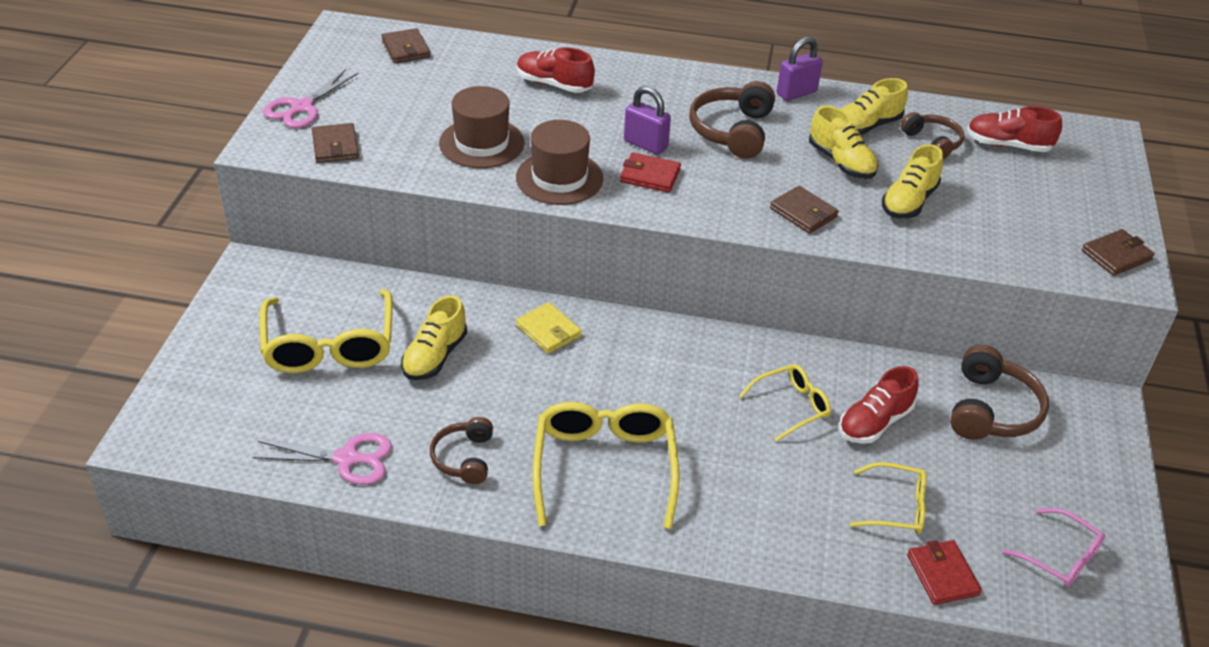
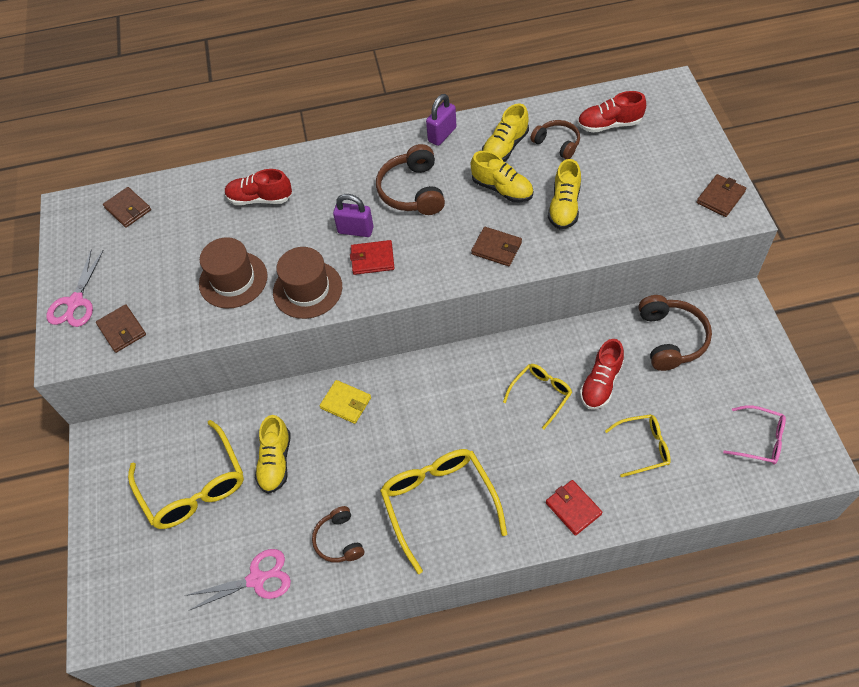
camera: 15 degrees left, 15 degrees up
red wallet [907,540,982,605] -> red wallet moved to [546,480,603,536]

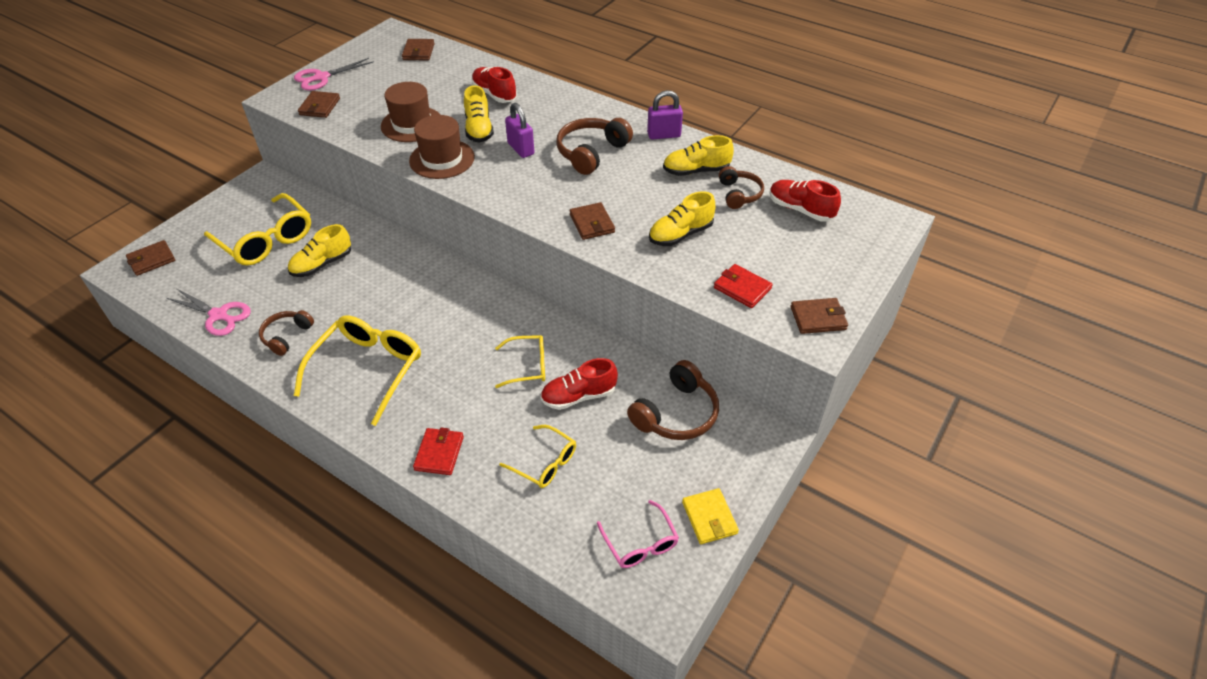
camera: 40 degrees right, 10 degrees down
yellow glasses [128,420,244,529] -> yellow glasses turned 60 degrees counterclockwise [204,193,311,266]
yellow wallet [320,380,371,424] -> yellow wallet moved to [682,488,739,544]
red wallet [350,240,394,275] -> red wallet moved to [714,264,773,308]
yellow shoe [471,151,533,202] -> yellow shoe moved to [464,85,494,142]
none -> brown wallet [126,240,175,276]

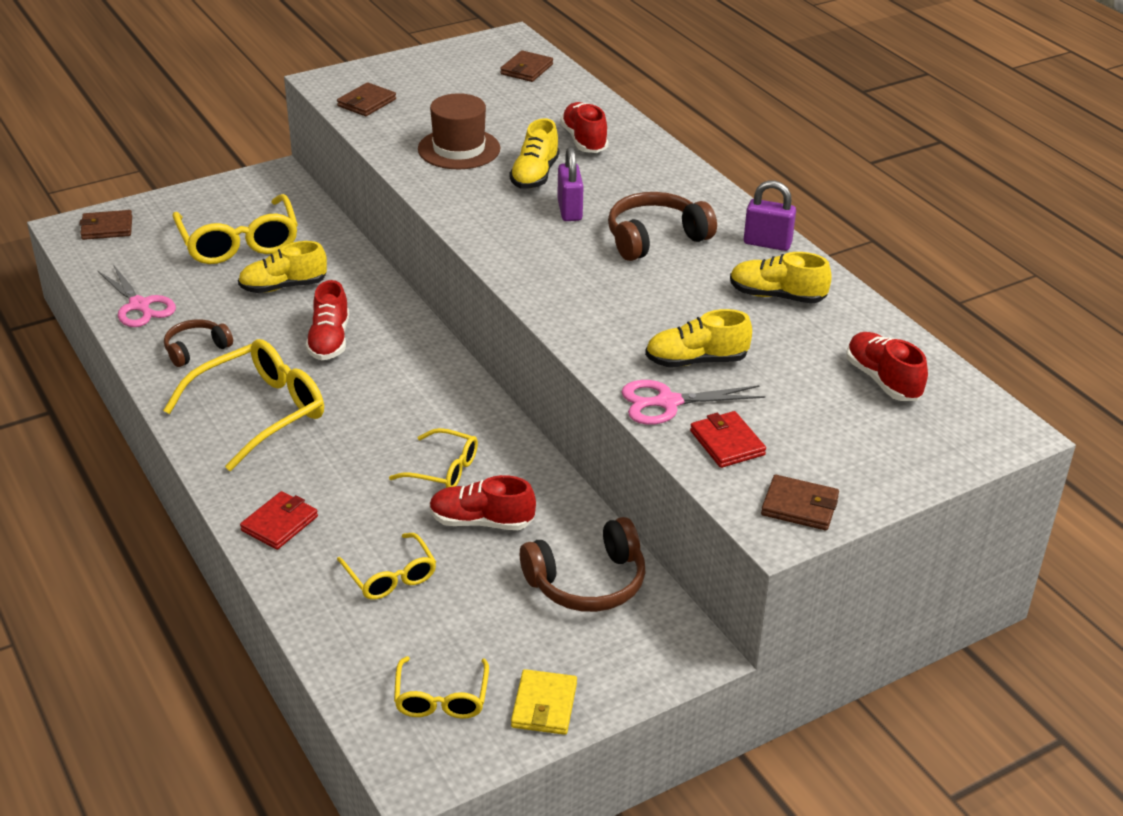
camera: 25 degrees right, 10 degrees down
pink scissors [294,58,374,90] -> pink scissors moved to [622,380,765,425]
brown hat [409,115,475,179] -> none
brown wallet [570,202,615,240] -> none
pink glasses [597,500,679,568] -> yellow glasses [394,656,489,719]
brown headphones [719,166,764,209] -> none
none -> red shoe [306,280,349,360]

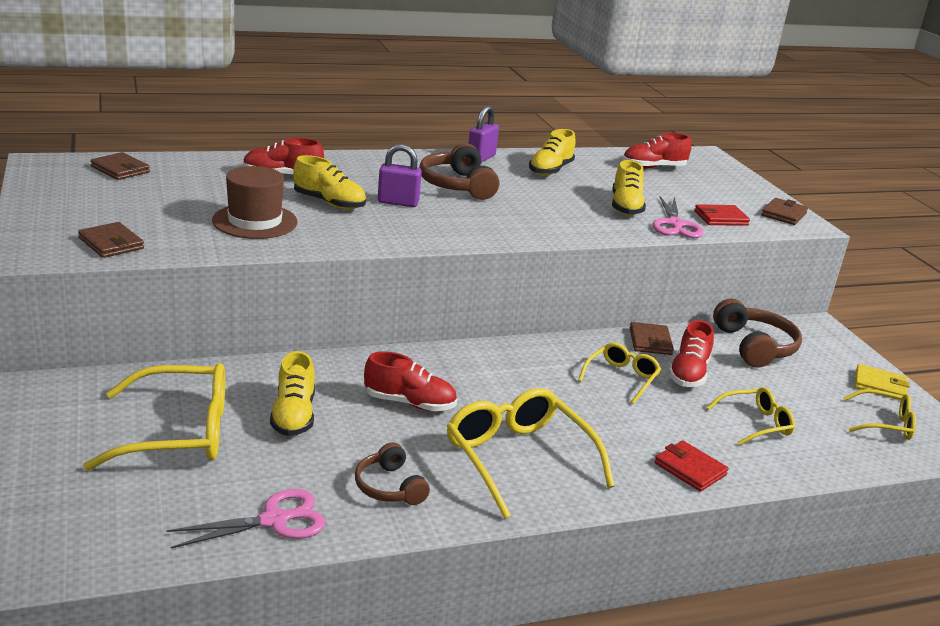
camera: 80 degrees left, 10 degrees down
brown wallet [79,210,132,240] -> brown wallet moved to [630,322,674,355]

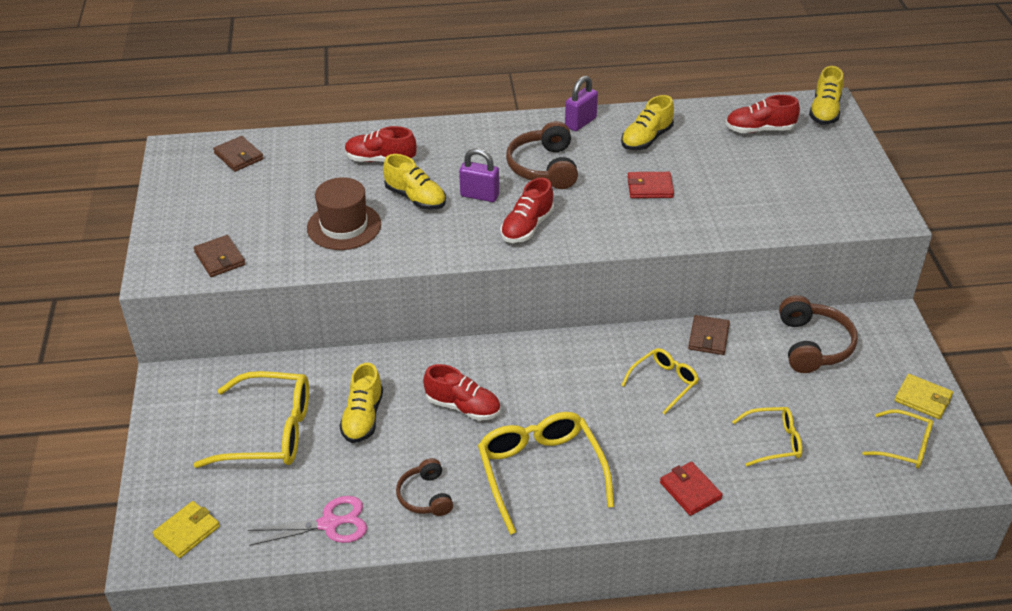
camera: 15 degrees right, 15 degrees up
yellow shoe [612,160,646,216] -> yellow shoe moved to [809,66,844,125]
pink scissors [652,196,704,238] -> none
red shoe [668,320,714,387] -> red shoe moved to [501,178,554,243]
red wallet [694,204,750,226] -> red wallet moved to [628,172,674,198]
brown wallet [761,198,808,225] -> none
none -> yellow wallet [153,501,220,558]

